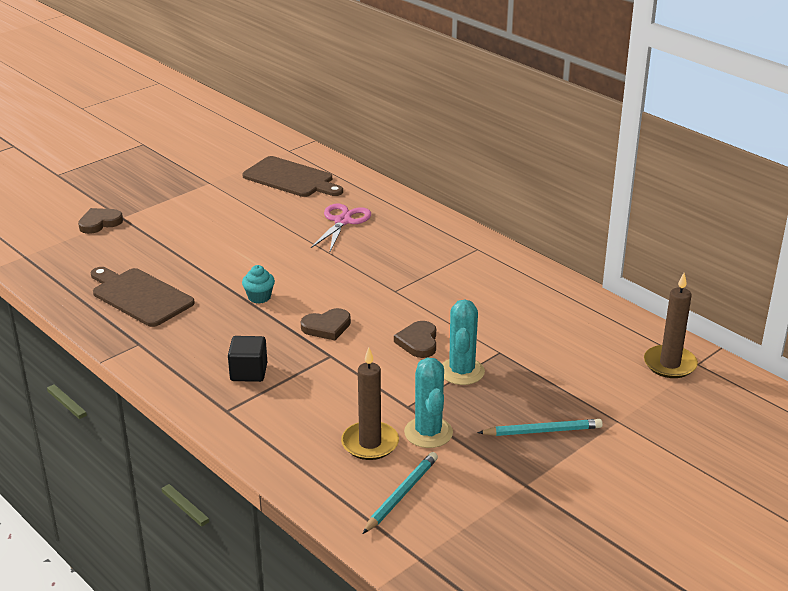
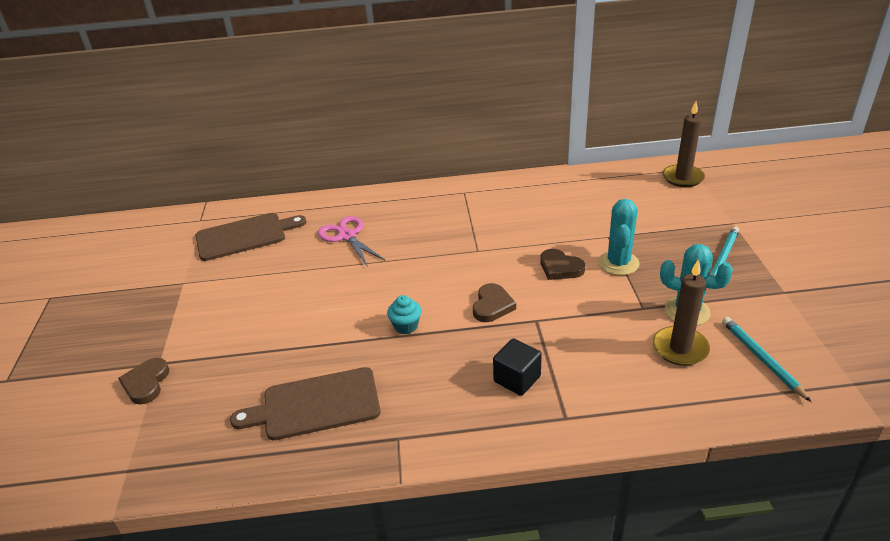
camera: 50 degrees left, 5 degrees up
turquoise cactus [442,299,485,385] -> turquoise cactus turned 60 degrees clockwise [598,199,640,275]

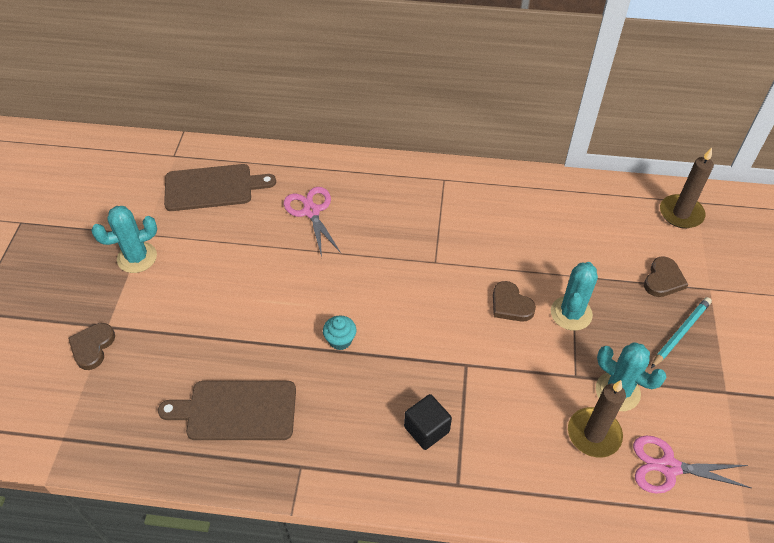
camera: 10 degrees right, 15 degrees up
brown heart [473,283,516,322] -> brown heart moved to [644,256,688,297]
turquoise pencil [722,317,812,402] -> pink scissors [633,435,751,494]
none -> turquoise cactus [91,206,157,273]

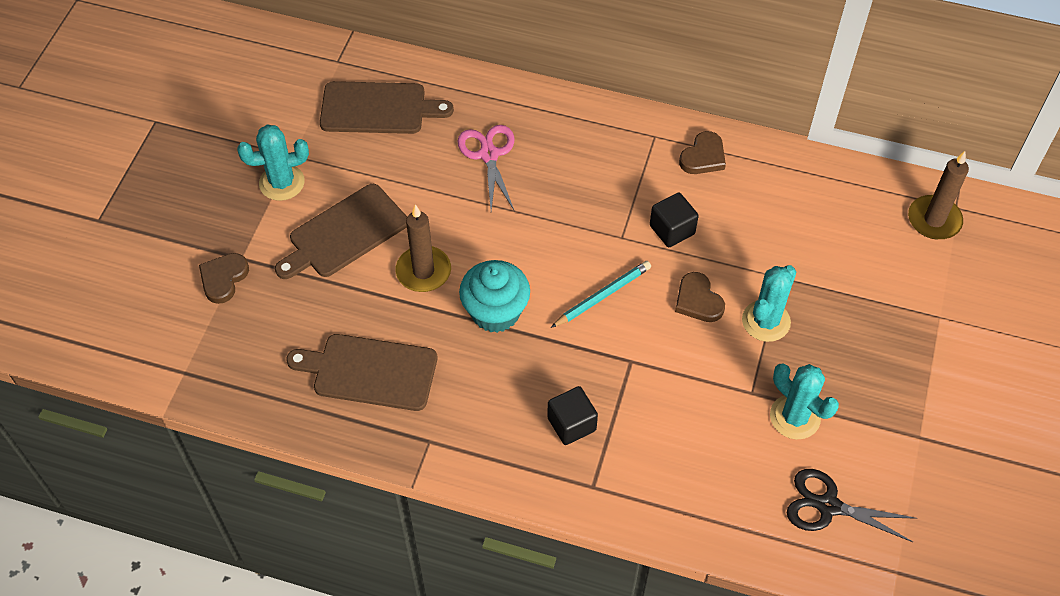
camera: 10 degrees right, 5 degrees up
turquoise cupcake [323,316,356,350] -> turquoise cupcake [459,260,530,333], size x1.84
brown candle [568,380,626,458] -> brown candle moved to [395,204,451,292]
pink scissors [633,435,751,494] -> black scissors [786,469,917,542]
brown heart [644,256,688,297] -> brown heart moved to [679,131,726,174]
turquoise pencil [651,297,712,368] -> turquoise pencil moved to [551,261,651,328]
none -> brown cutting board [275,184,407,279]
none -> black cube [650,193,699,247]

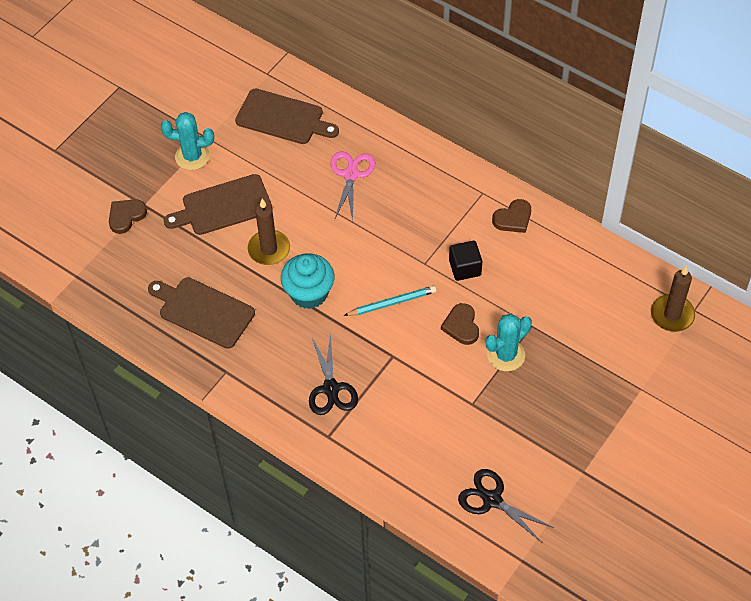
camera: 20 degrees right, 0 degrees up
black cube [547,386,598,445] -> black scissors [309,333,358,415]
turquoise cactus [770,363,839,440] -> none

